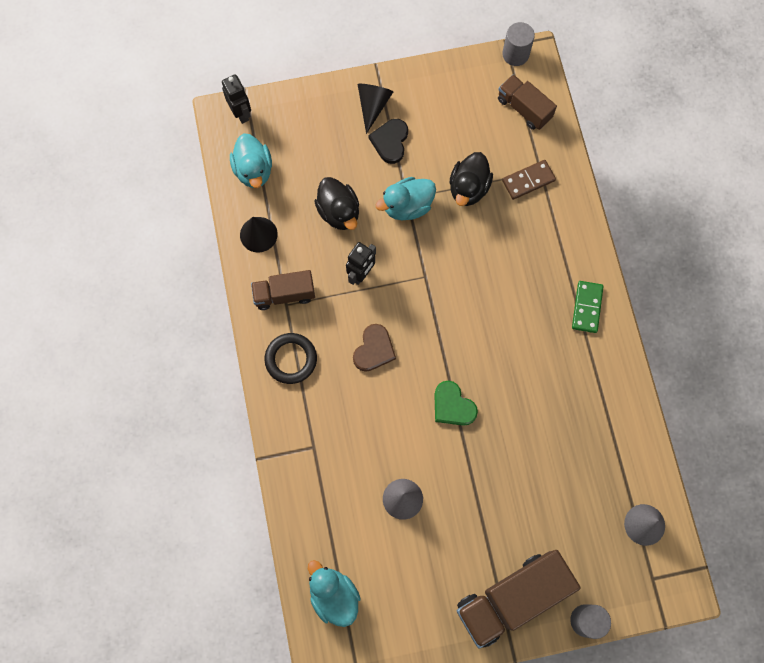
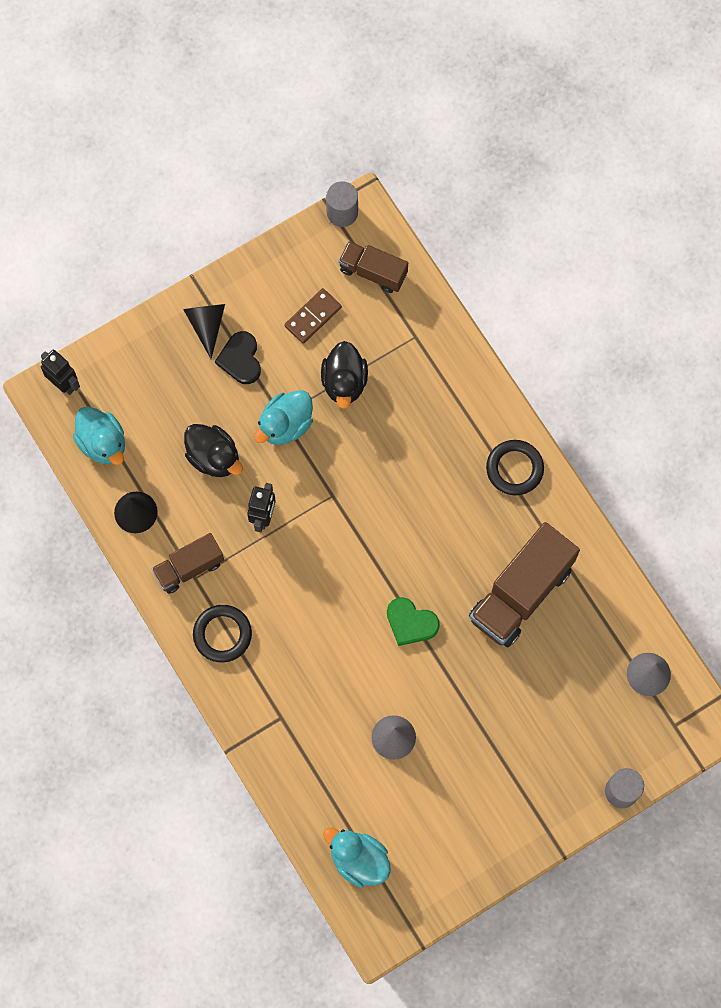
camera: 20 degrees left, 0 degrees up
brown heart [353,324,396,372] -> none
brown truck [457,550,581,649] -> brown truck moved to [469,522,580,647]
brown domino [502,160,556,200] -> brown domino moved to [284,288,342,344]
green domino [572,281,604,333] -> black ring [486,440,544,495]

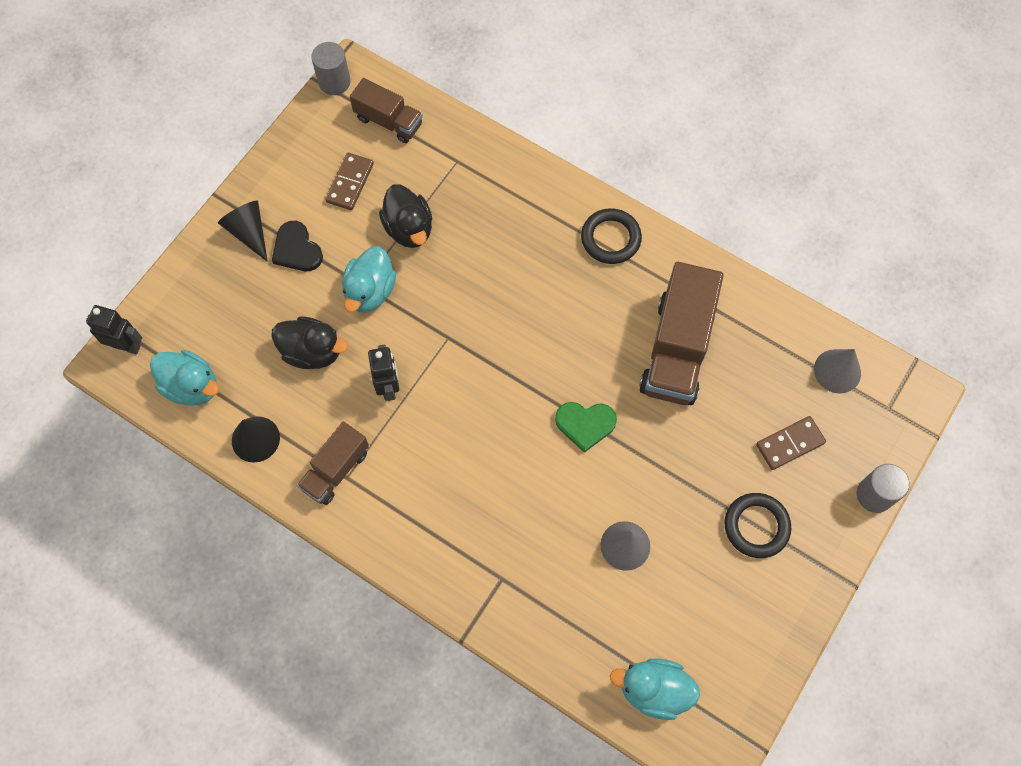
camera: 25 degrees left, 5 degrees down
black ring [193,605,252,663] -> black ring moved to [725,493,791,558]
brown truck [338,241,408,293] -> brown truck turned 150 degrees counterclockwise [350,78,423,143]
none -> brown domino [756,416,826,470]

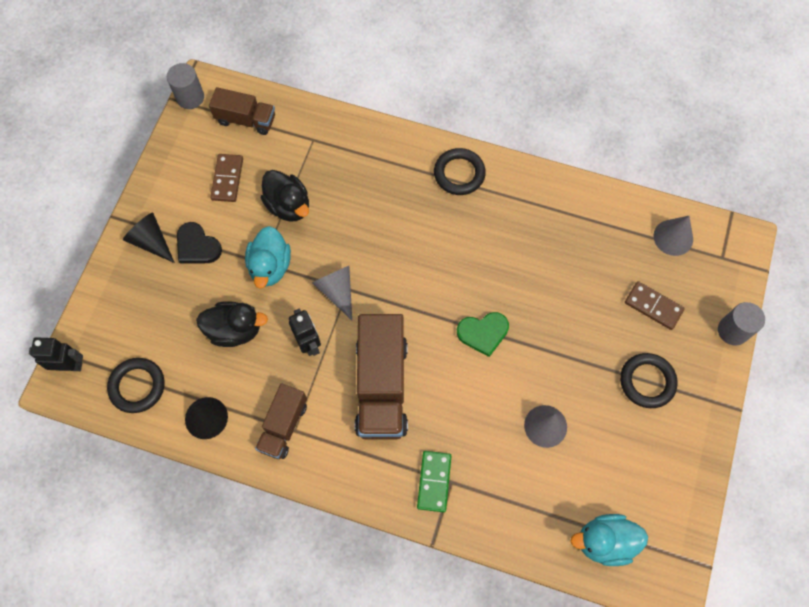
camera: 15 degrees left, 0 degrees up
turquoise duck [150,350,219,406] -> black ring [107,358,165,413]
brown truck [639,262,724,405] -> brown truck moved to [355,314,408,440]
brown domino [756,416,826,470] -> brown domino turned 75 degrees clockwise [625,281,685,330]
none -> grey cone [312,266,352,320]
none -> green domino [417,451,452,512]

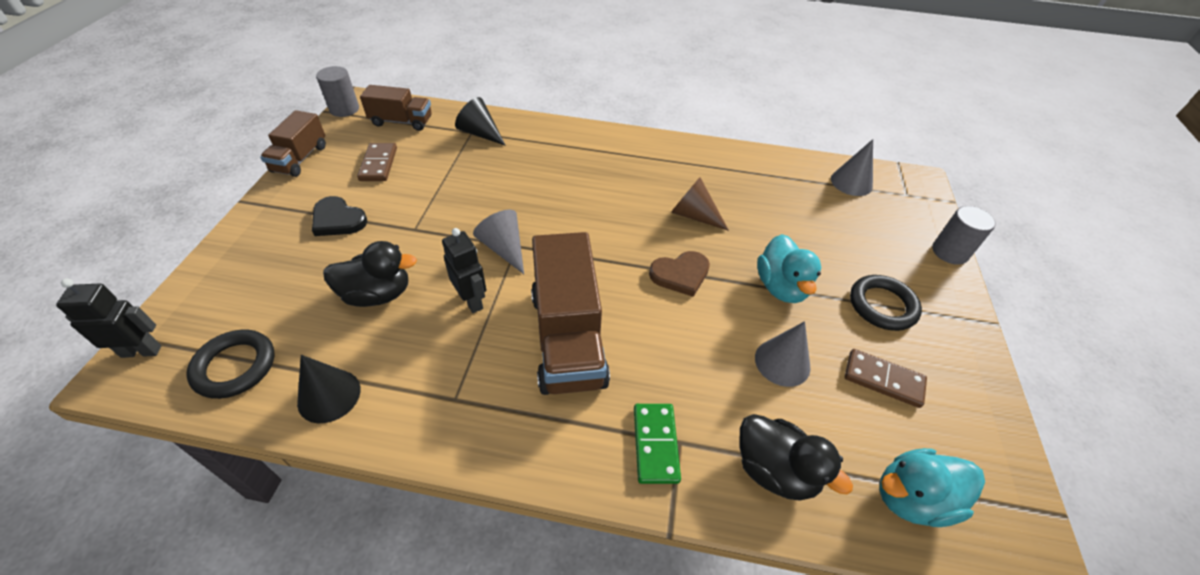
camera: 10 degrees left, 20 degrees down
black cone [123,213,175,263] -> black cone moved to [455,97,506,146]
turquoise duck [245,226,291,288] -> turquoise duck moved to [757,234,821,303]
brown truck [255,384,307,459] -> brown truck moved to [260,110,326,177]
black duck [261,170,309,222] -> black duck moved to [740,414,853,501]
black ring [434,148,486,195] -> none
green heart [457,312,509,357] -> brown heart [649,251,710,297]
brown domino [625,281,685,330] -> brown domino moved to [845,349,927,408]
none -> brown cone [671,177,729,231]

